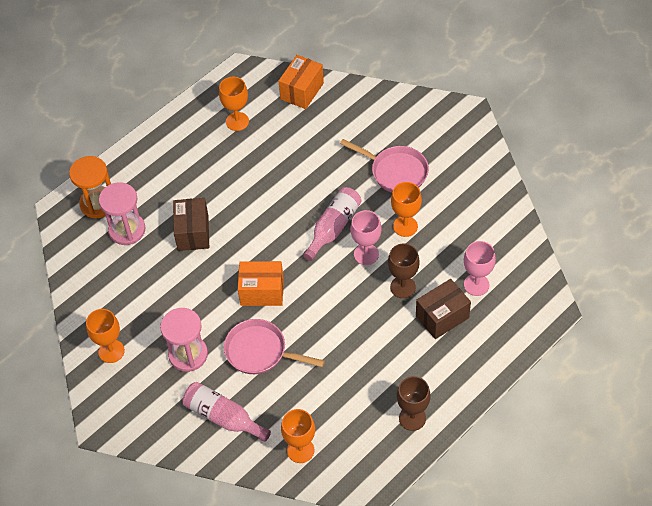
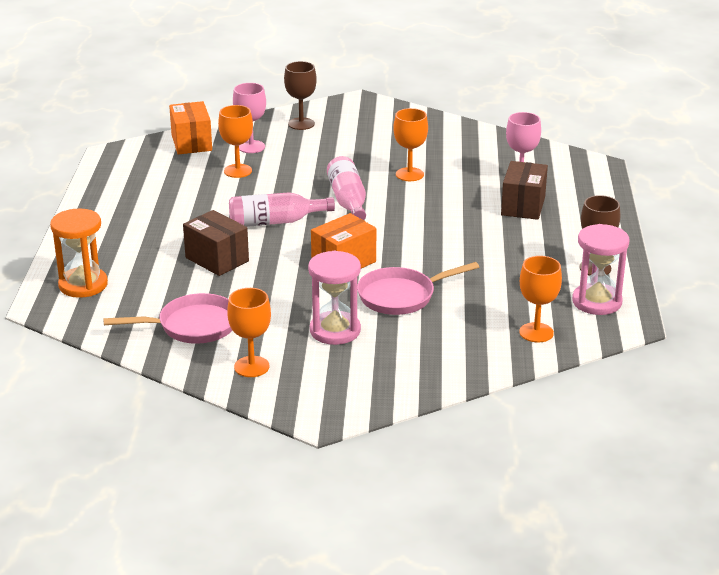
camera: 45 degrees left, 25 degrees down
pink hourglass [99,182,145,245] -> pink hourglass moved to [572,224,630,315]
pink bottle [183,382,271,442] -> pink bottle moved to [229,192,335,227]
orange goblet [219,77,249,131] -> orange goblet moved to [218,105,253,178]
pink pan [340,139,429,193] -> pink pan moved to [103,293,232,344]
pink goblet [350,210,382,265] -> pink goblet moved to [233,83,266,153]
brown goblet [388,243,420,298] -> brown goblet moved to [284,61,317,130]

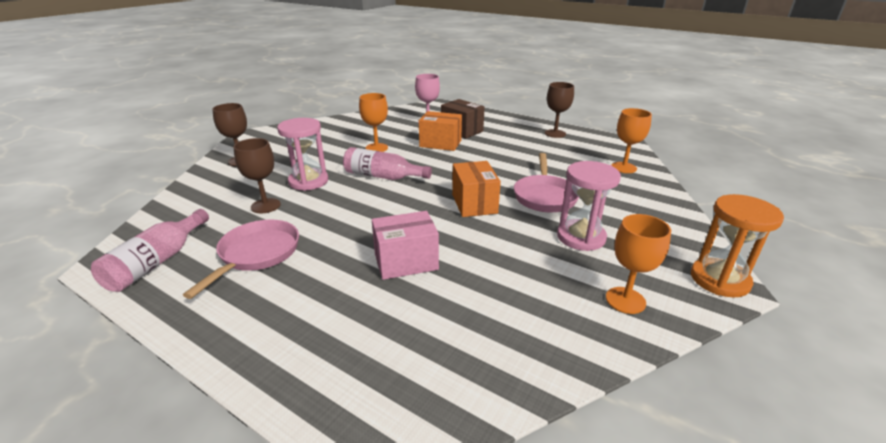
camera: 60 degrees left, 0 degrees up
orange hourglass [50,209,108,298] -> orange hourglass moved to [691,194,784,298]
pink pan [103,293,232,344] -> pink pan moved to [183,220,299,299]
orange box [169,101,212,154] -> orange box moved to [419,111,462,151]
brown box [183,210,249,276] -> pink box [372,211,439,280]
orange goblet [218,105,253,178] -> brown goblet [234,138,281,213]
pink bottle [229,192,335,227] -> pink bottle moved to [91,209,209,292]
pink goblet [233,83,266,153] -> none
pink hourglass [572,224,630,315] -> pink hourglass moved to [277,118,328,191]

